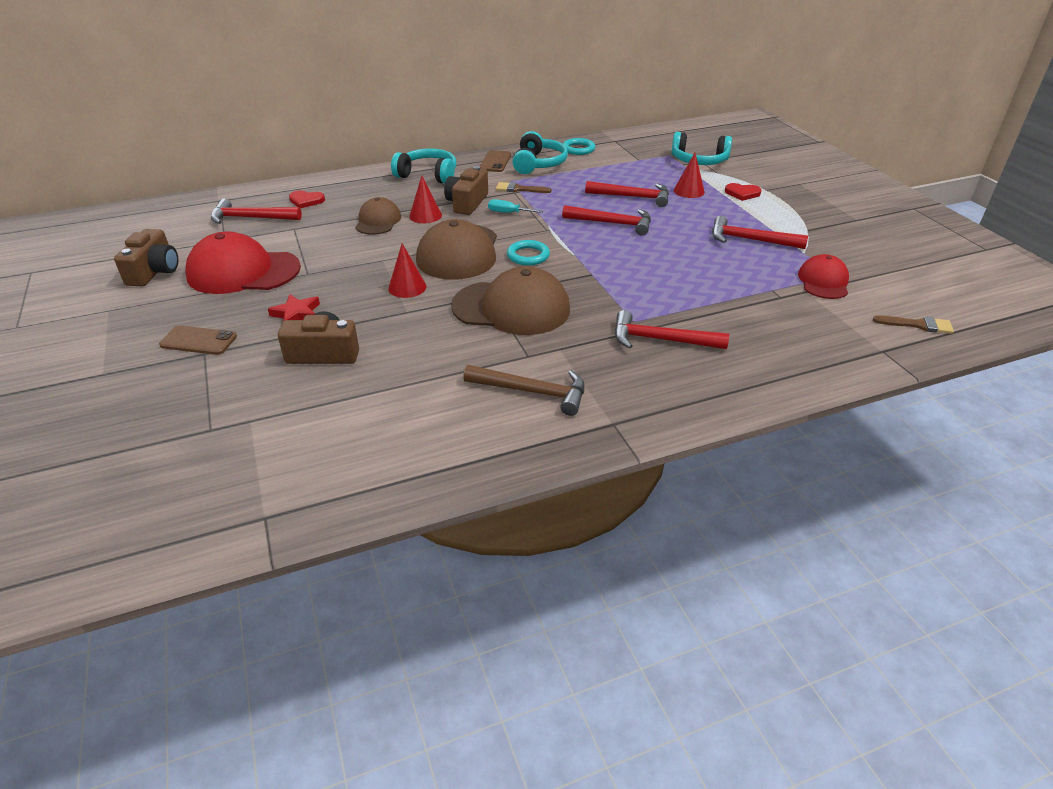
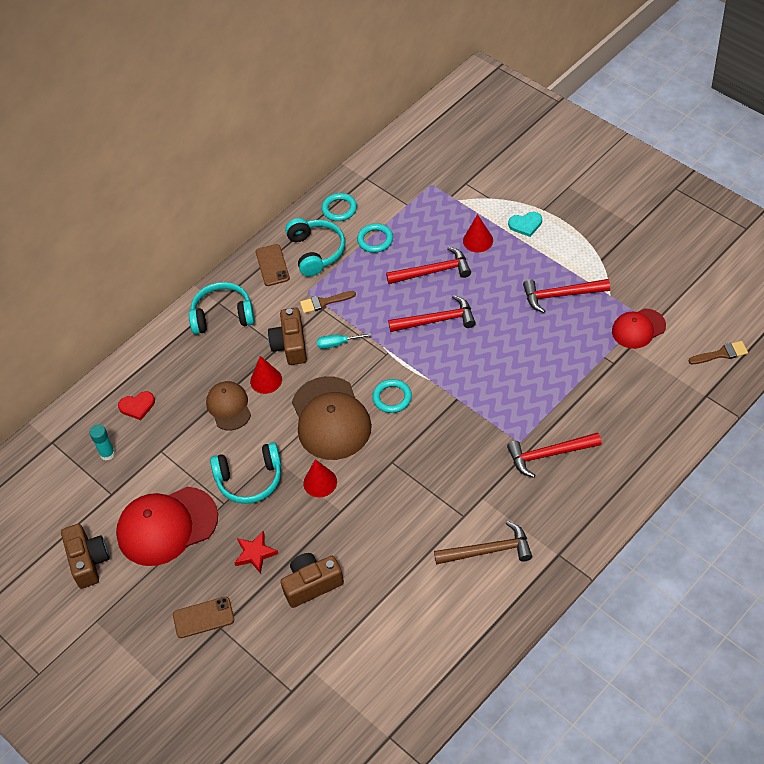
camera: 20 degrees left, 15 degrees up
red hammer [211,199,302,224] -> turquoise glue stick [89,424,115,461]
brown cap [451,266,570,335] -> none
turquoise headphones [671,132,732,165] -> turquoise headphones moved to [210,442,282,504]
red heart [725,183,761,201] -> turquoise heart [508,212,542,237]
red cap [798,254,849,299] -> red cap turned 105 degrees counterclockwise [612,308,666,349]
none -> turquoise ring [357,223,393,253]

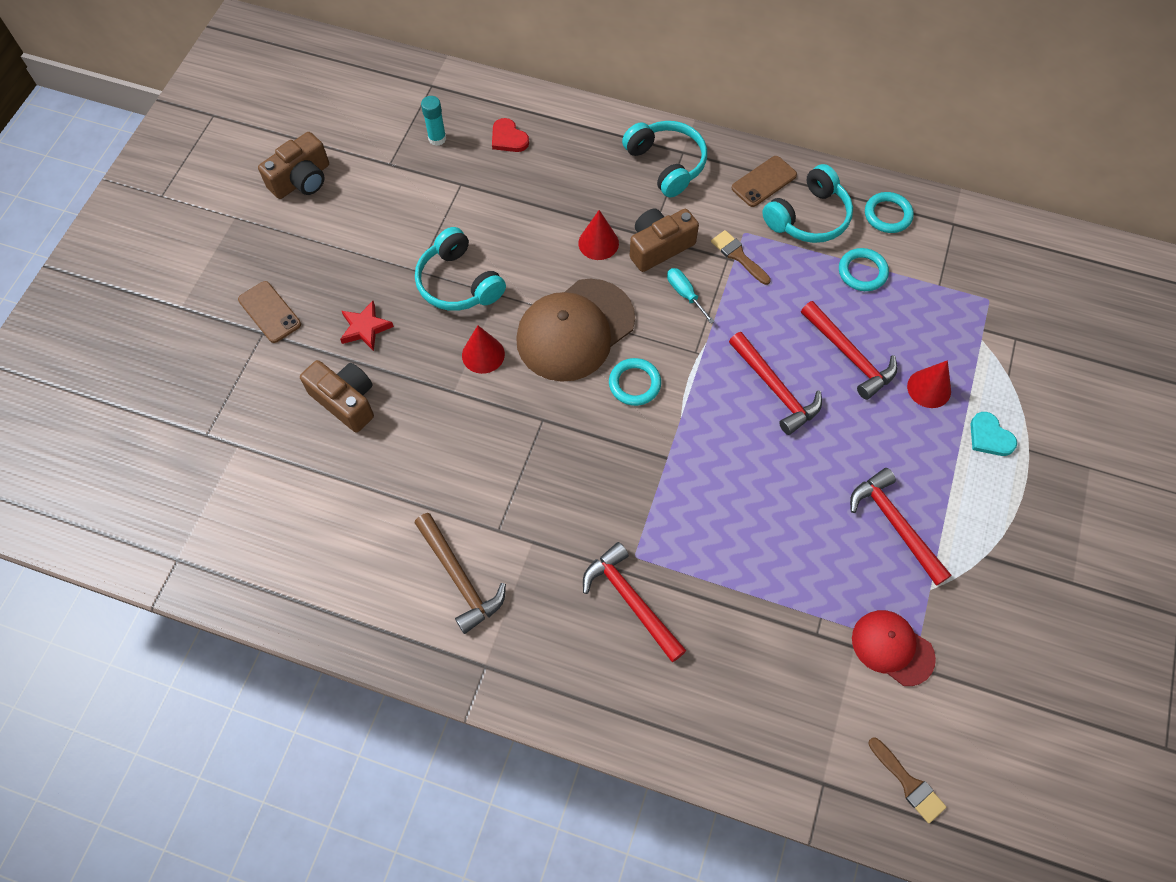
camera: 60 degrees right, 10 degrees up
red cap [116,487,218,566] -> none
brown cap [206,381,251,430] -> none

